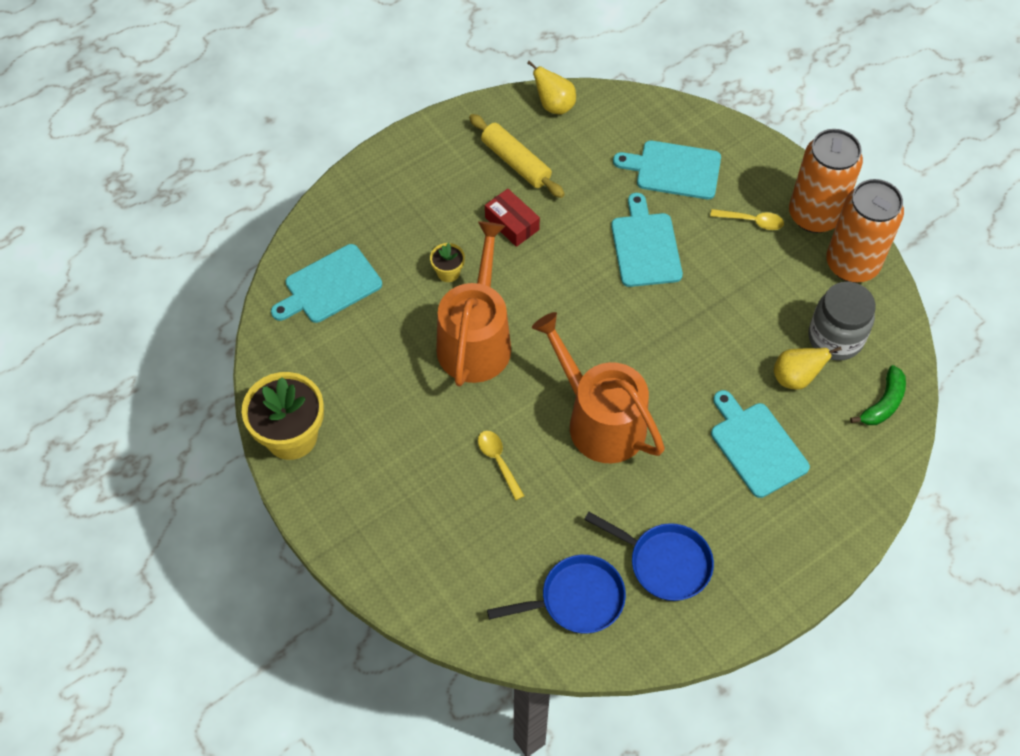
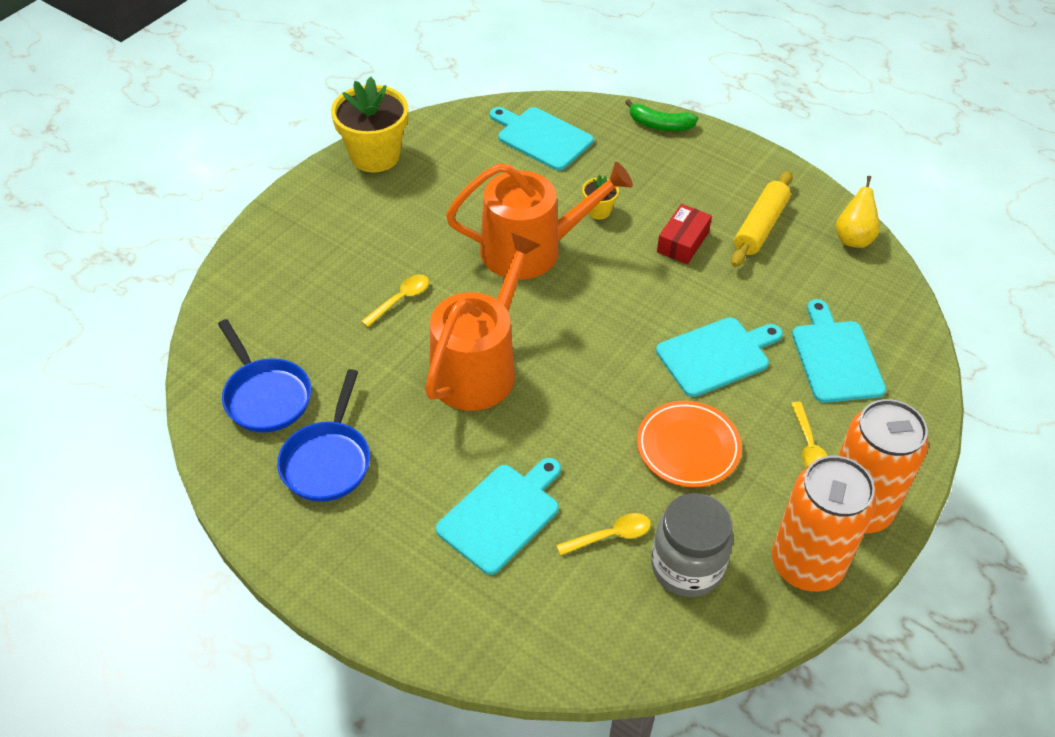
camera: 70 degrees right, 10 degrees down
yellow pear [774,346,842,390] -> yellow spoon [556,513,651,556]
green banana [850,365,906,425] -> green banana moved to [625,99,698,131]
none -> orange plate [637,401,742,487]

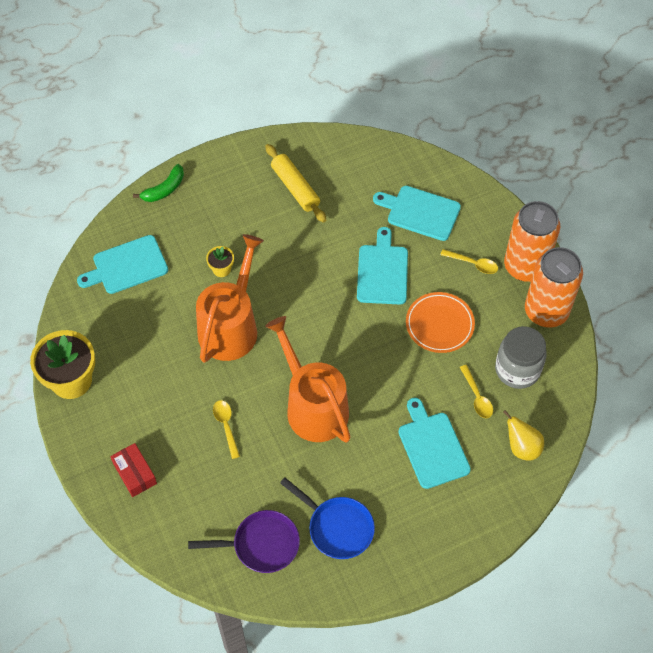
camera: 60 degrees left, 10 degrees up
blue pan [218,319,311,432] -> purple pan [188,510,300,573]
yellow spoon [556,513,651,556] -> yellow spoon turned 150 degrees clockwise [460,365,493,418]
red box [657,204,712,264] -> red box moved to [110,443,157,497]
yellow pear [836,176,880,248] -> yellow pear moved to [503,410,544,461]

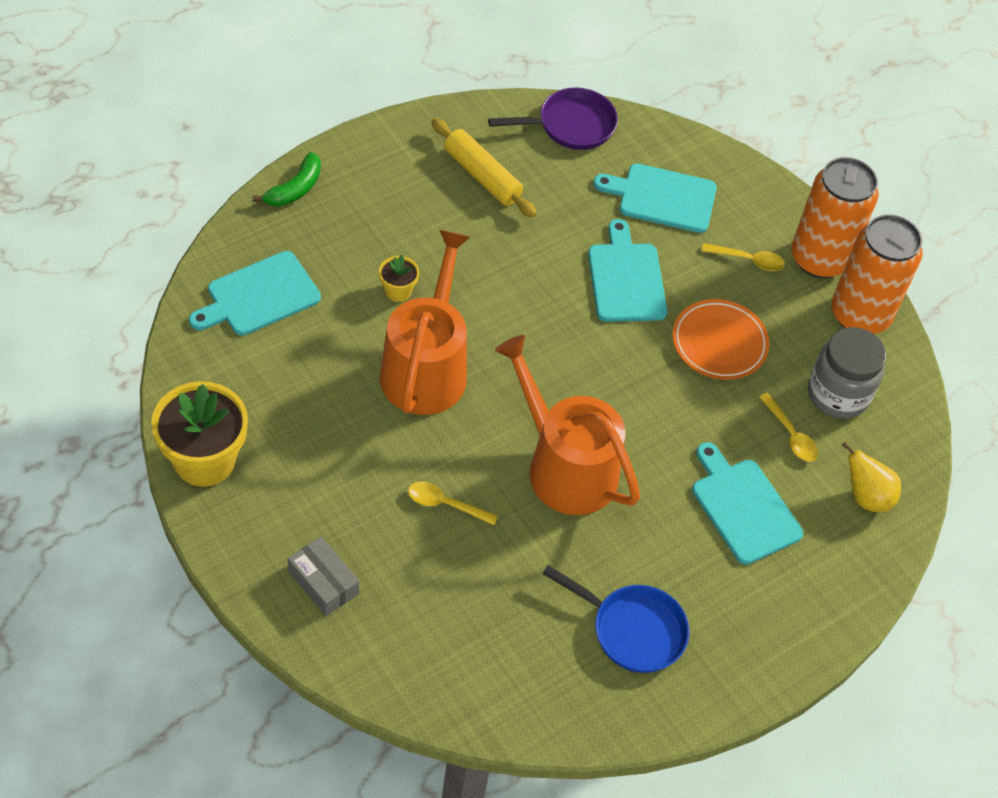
camera: 15 degrees left, 5 degrees down
red box [110,443,157,497] -> grey box [288,536,359,616]
purple pan [188,510,300,573] -> purple pan moved to [488,88,618,150]
yellow spoon [213,400,240,459] -> yellow spoon turned 45 degrees counterclockwise [408,482,498,525]

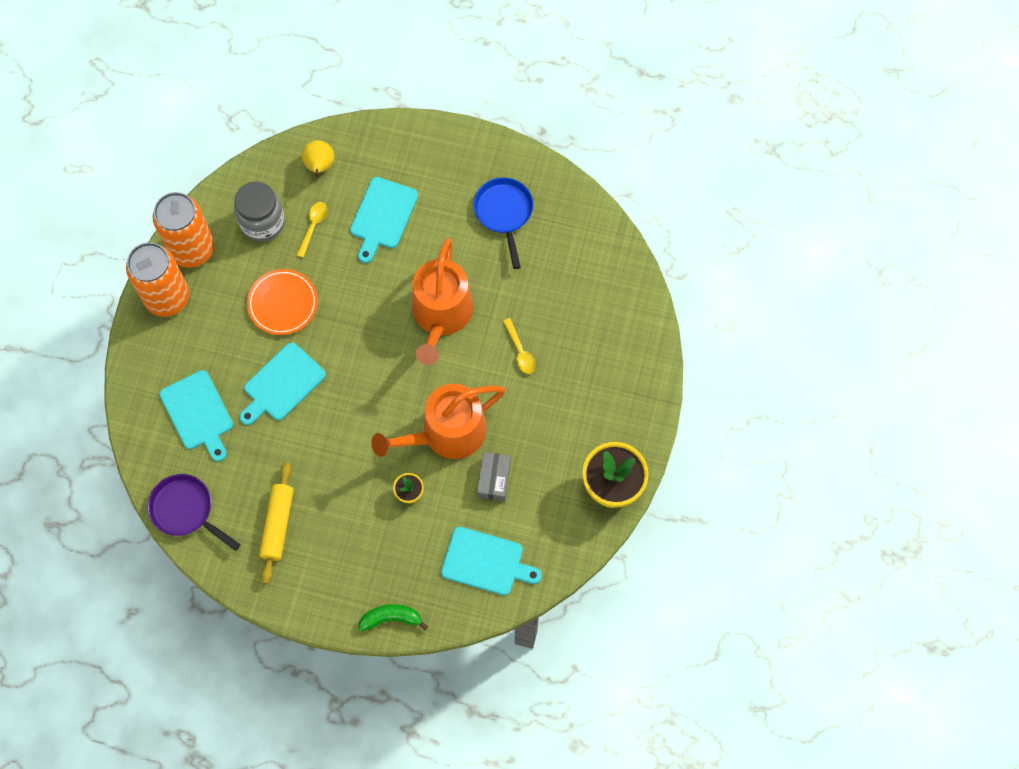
camera: 125 degrees left, 15 degrees up
grey box [288,536,359,616] -> grey box moved to [477,452,511,501]
yellow spoon [702,243,785,271] -> none

